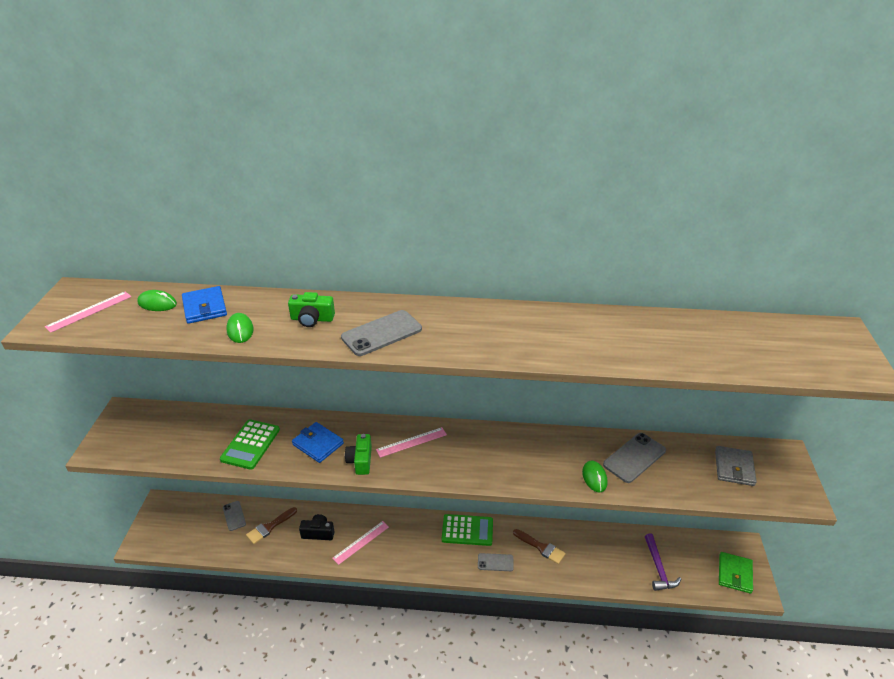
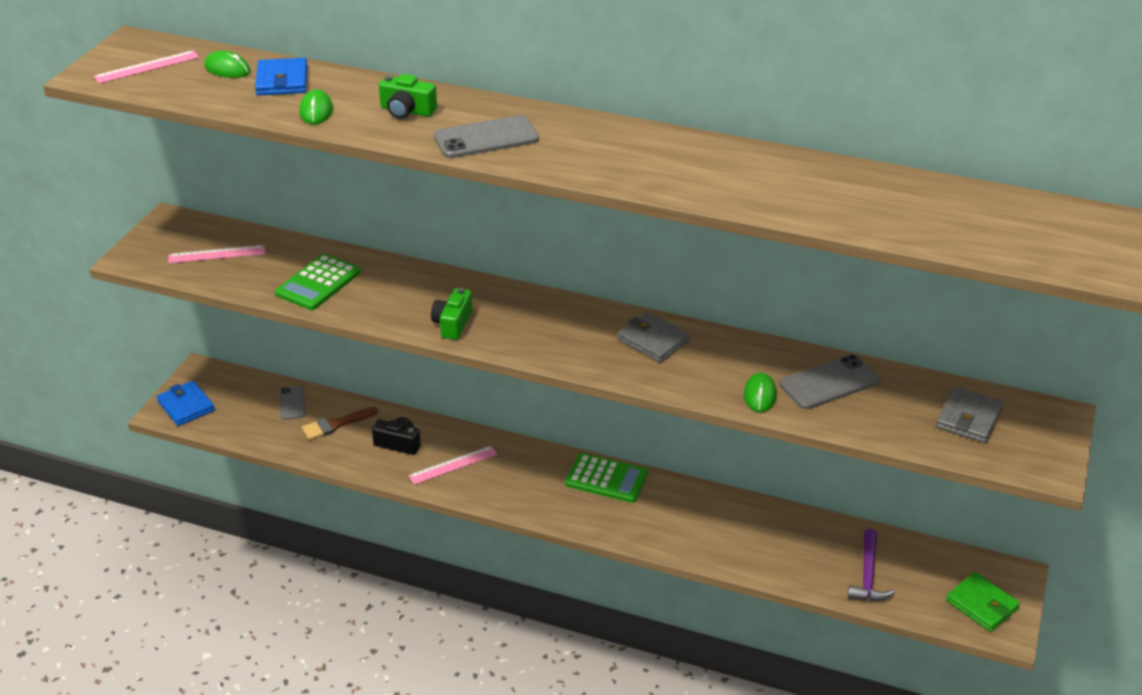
camera: 15 degrees right, 0 degrees up
blue wallet [292,422,344,463] -> blue wallet moved to [157,381,215,426]
pink ruler [376,427,447,458] -> pink ruler moved to [168,245,265,263]
grey phone [478,553,514,571] -> none
brown brush [513,529,566,564] -> none
green wallet [719,552,753,594] -> green wallet turned 75 degrees counterclockwise [946,572,1020,632]
none -> grey wallet [618,312,690,362]

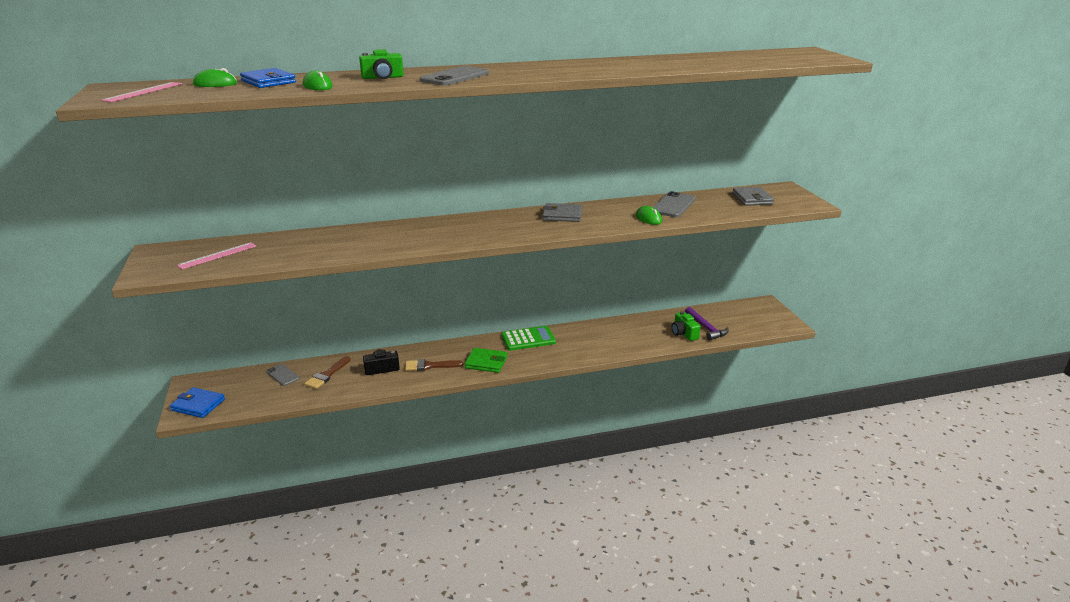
camera: 35 degrees left, 10 degrees down
green calculator [275,254,361,310] -> none
pink ruler [408,446,497,485] -> brown brush [405,359,463,371]
green camera [431,288,472,340] -> green camera moved to [672,311,701,341]
green wallet [946,572,1020,632] -> green wallet moved to [465,348,507,373]

